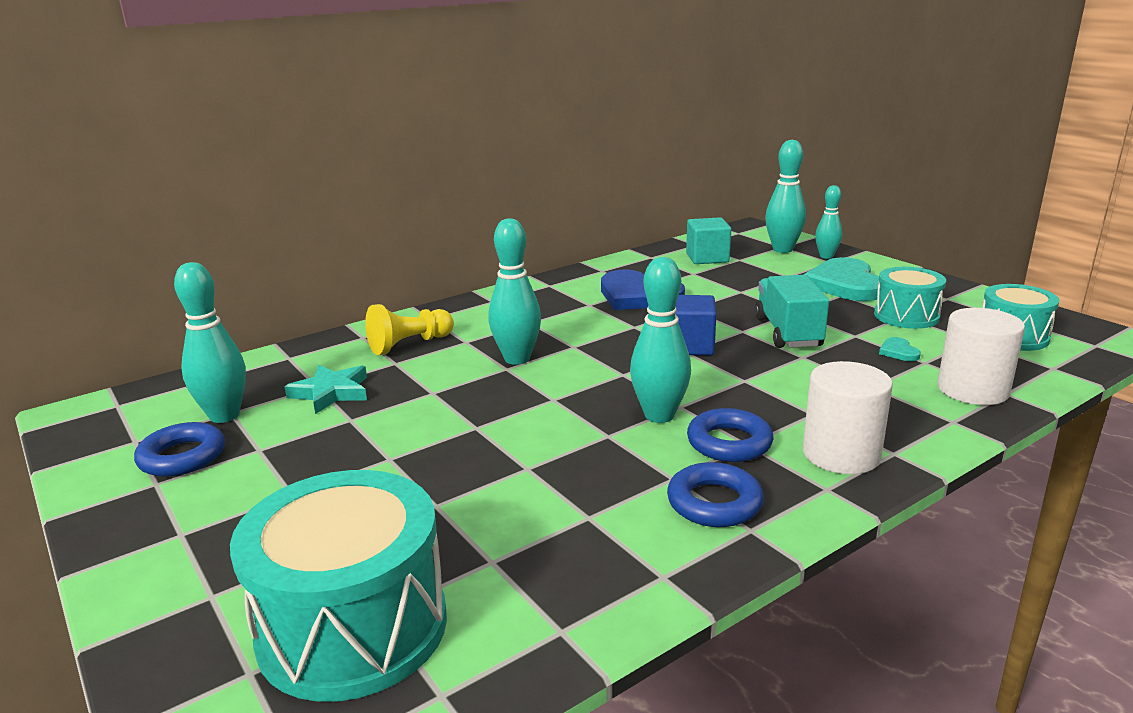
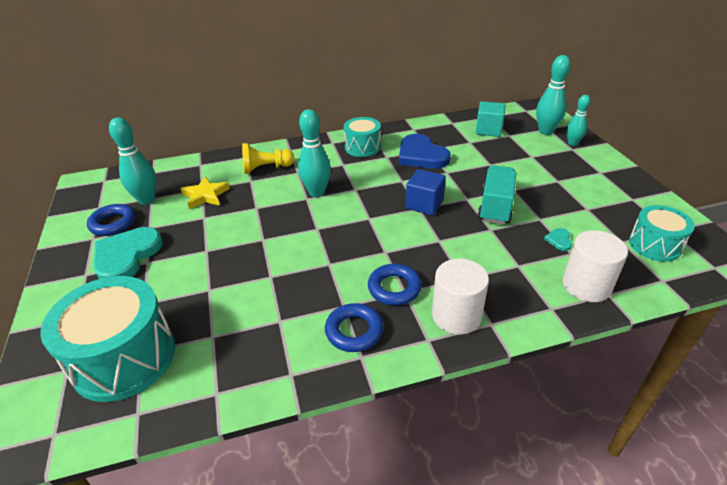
camera: 20 degrees right, 15 degrees up
turquoise star [285,364,367,414] -> yellow star [180,176,230,210]
turquoise bowling pin [630,257,691,423] -> none
turquoise heart [803,257,879,301] -> turquoise heart moved to [94,227,163,279]
turquoise drum [874,267,946,329] -> turquoise drum moved to [344,117,381,157]

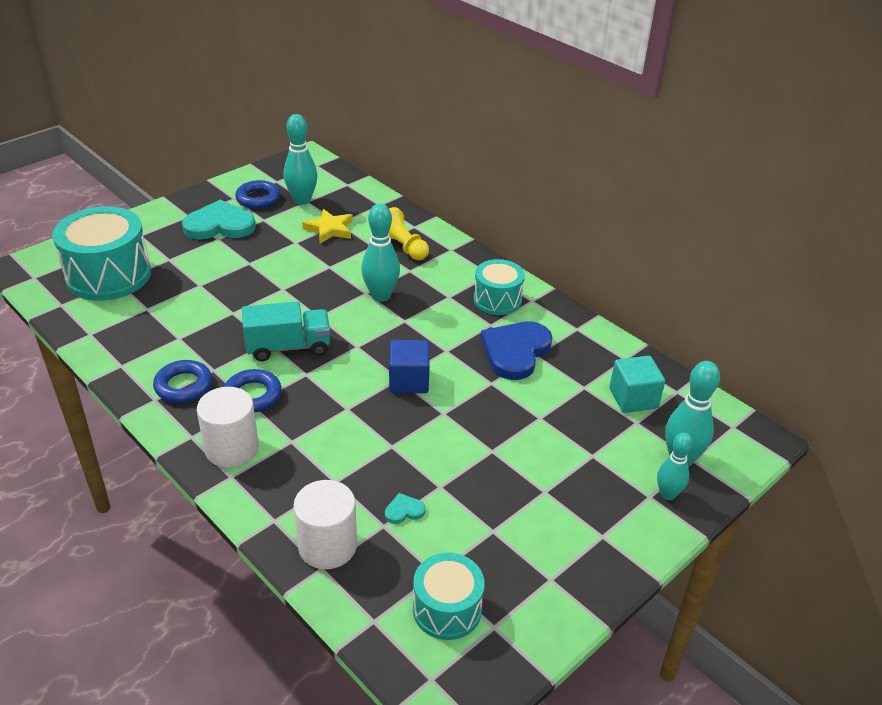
camera: 60 degrees right, 0 degrees up
turquoise truck [478,165,516,224] -> turquoise truck moved to [242,301,330,361]

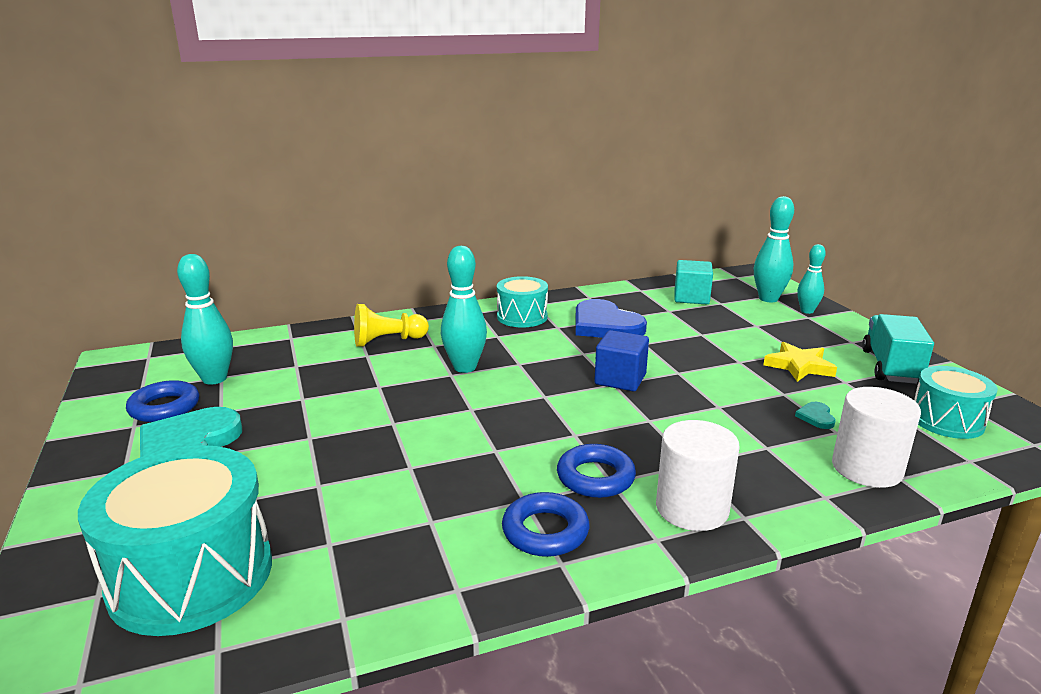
camera: 65 degrees left, 15 degrees down
turquoise truck [242,301,330,361] -> turquoise truck moved to [862,314,934,384]
yellow star [302,209,353,244] -> yellow star moved to [764,342,837,382]

